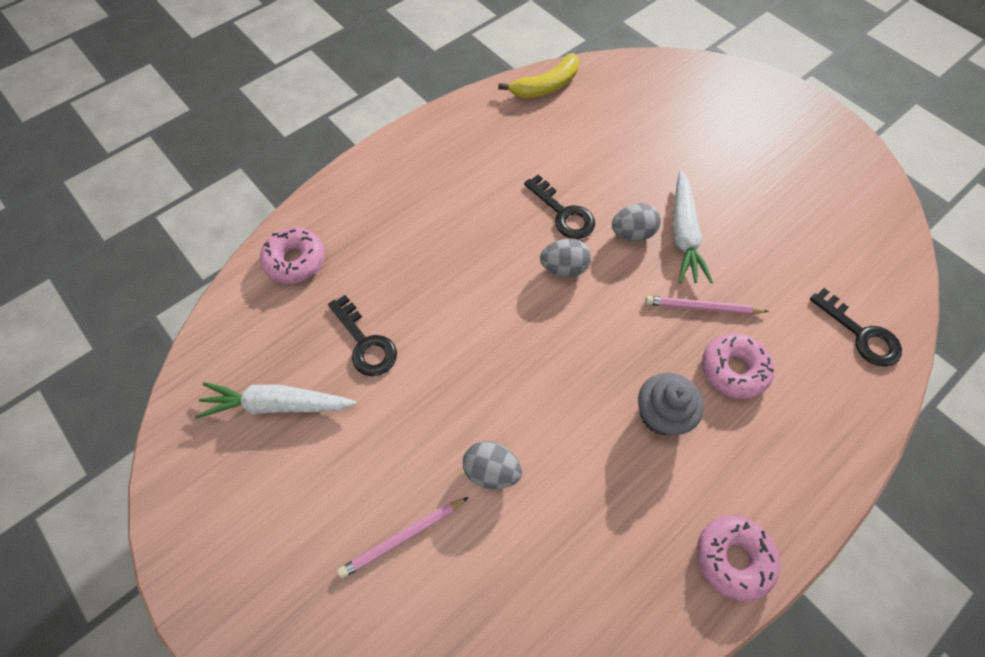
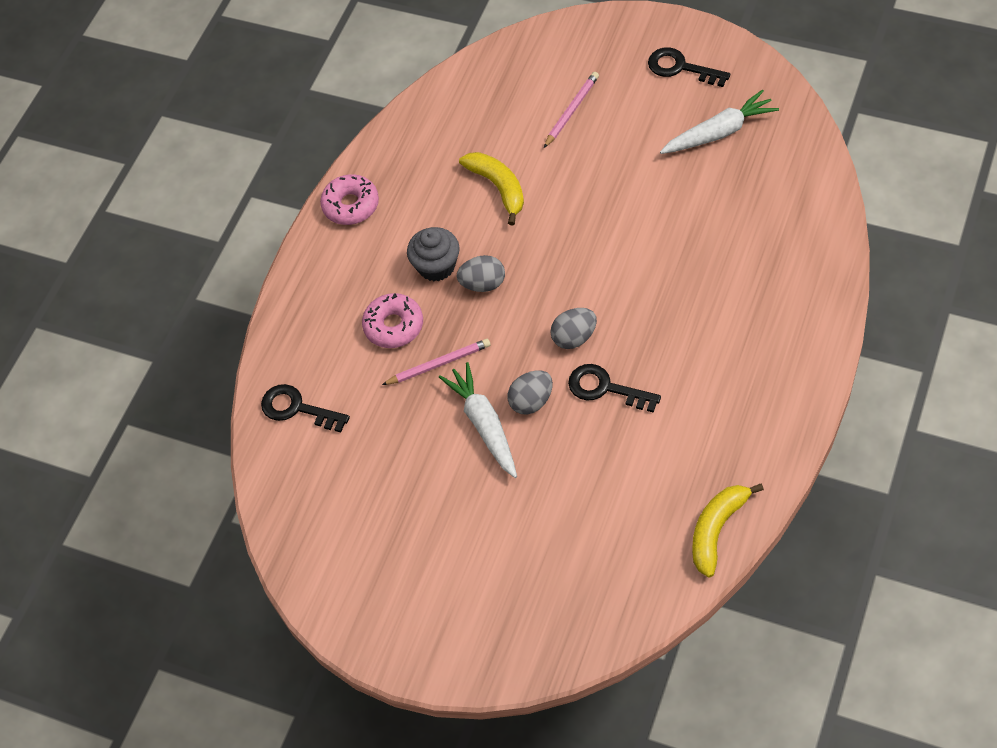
camera: 160 degrees right, 5 degrees down
pink donut [260,227,325,284] -> none
black key [328,295,397,376] -> black key moved to [648,47,730,87]
grey egg [463,441,522,489] -> grey egg moved to [457,255,505,292]
none -> yellow banana [459,152,524,225]

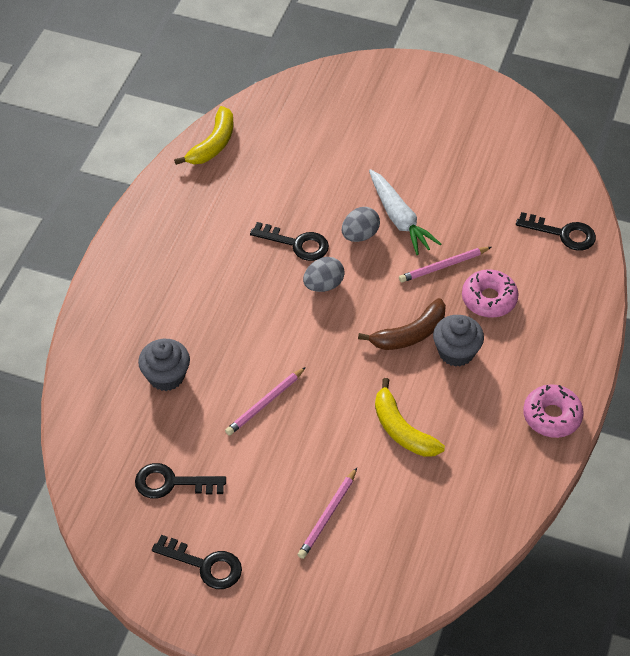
camera: 170 degrees right, 5 degrees down
grey egg [457,255,505,292] -> brown banana [358,298,446,350]
white carrot [660,89,779,154] -> black key [135,463,226,499]
none -> grey cupcake [138,339,190,391]
none -> pink pencil [225,367,306,436]

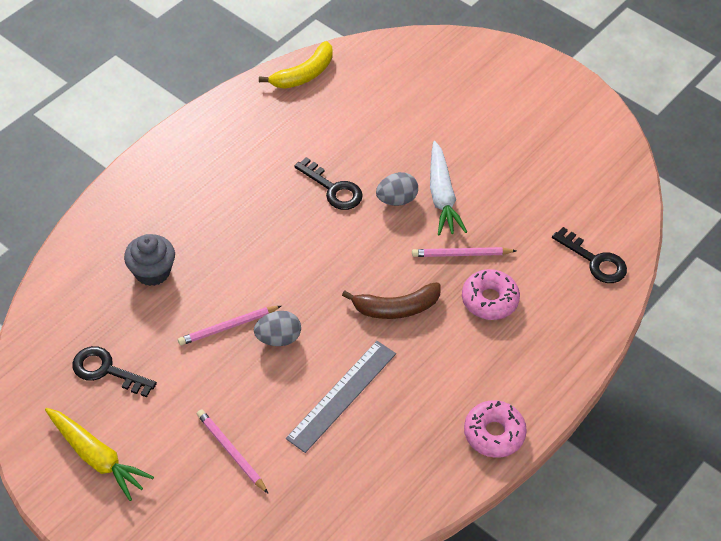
camera: 20 degrees right, 0 degrees up
black key [152,535,242,589] -> yellow carrot [45,408,154,501]
pink pencil [298,468,357,559] -> pink pencil turned 90 degrees clockwise [197,409,269,494]
grey egg [303,257,345,292] -> grey egg moved to [254,311,301,346]
yellow banana [375,378,445,457] -> grey ruler [286,341,396,453]
grey cupcake [433,315,484,367] -> none

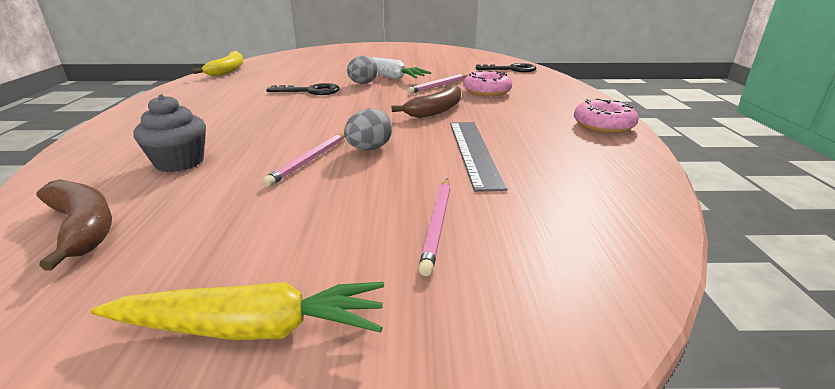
camera: 40 degrees left, 25 degrees down
black key [72,346,157,397] -> none
pink pencil [197,409,269,494] -> pink pencil turned 90 degrees counterclockwise [418,179,450,276]
none -> brown banana [36,179,112,271]

